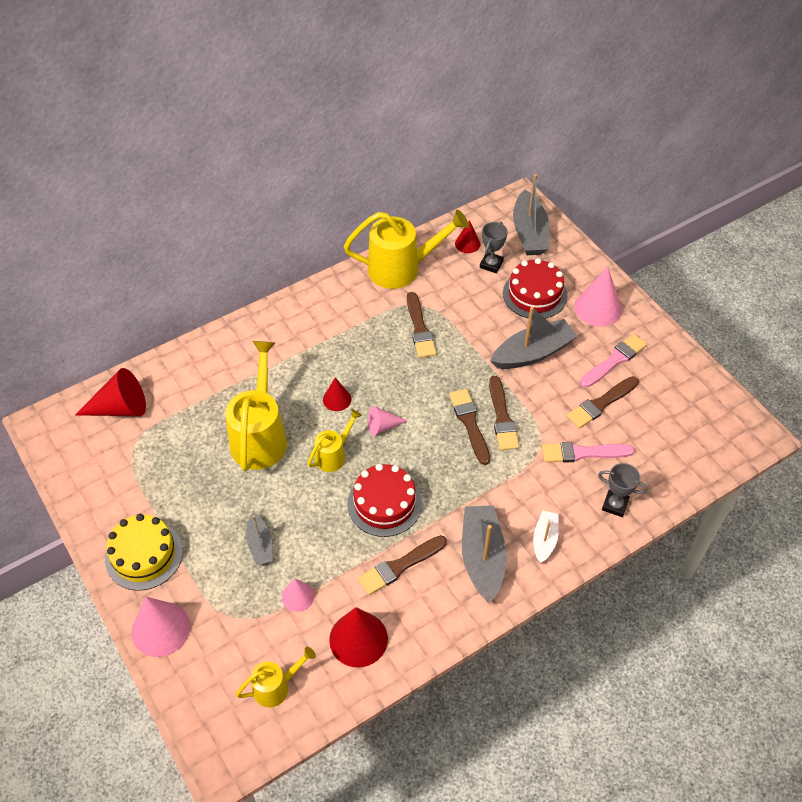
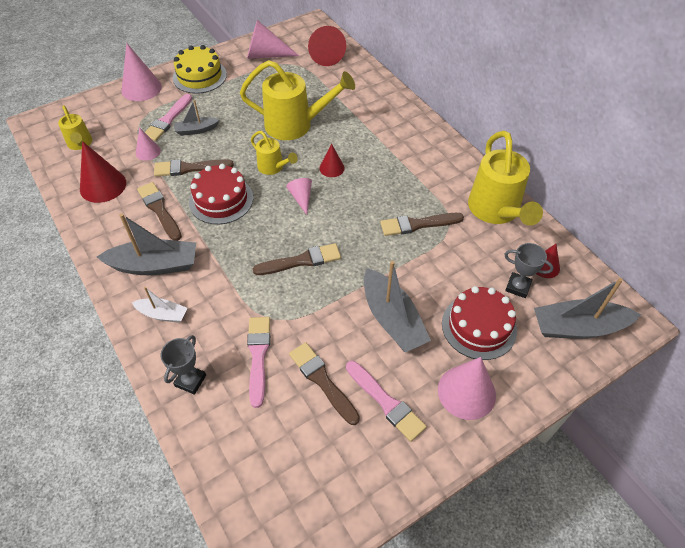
camera: 90 degrees right, 0 degrees up
brown brush [489,376,519,450] -> brown brush moved to [154,159,234,177]
none -> pink brush [145,94,192,141]
none -> pink cone [247,20,299,59]

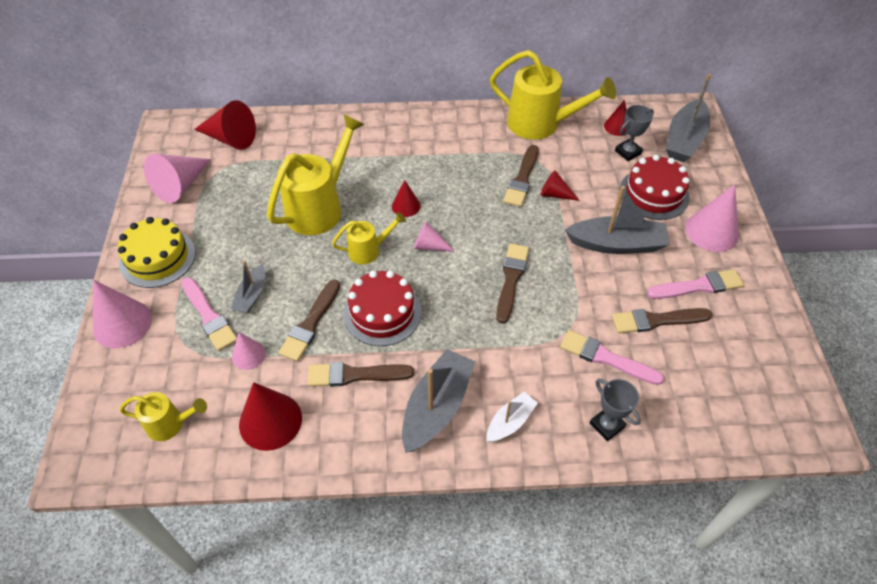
camera: 60 degrees left, 0 degrees up
none -> red cone [541,170,580,201]

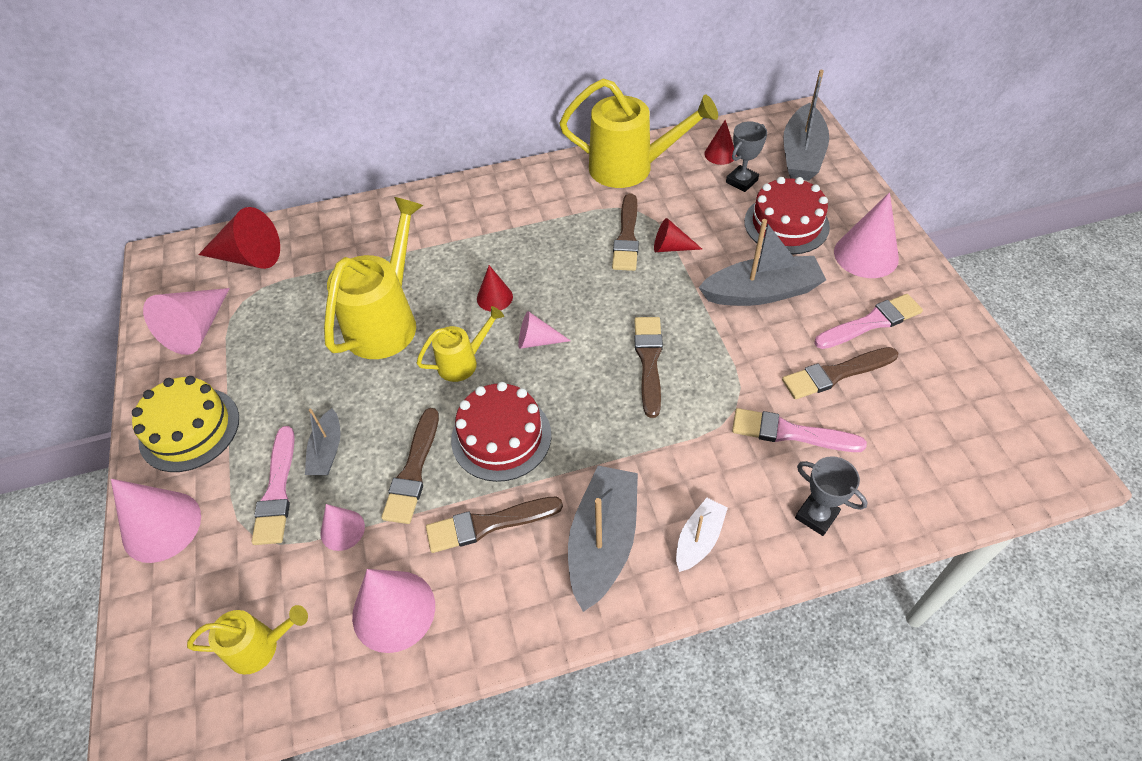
camera: 10 degrees left, 0 degrees up
pink brush [181,277,237,351] -> pink brush turned 45 degrees clockwise [251,426,295,545]
red cone [239,382,302,451] -> pink cone [352,569,435,653]

